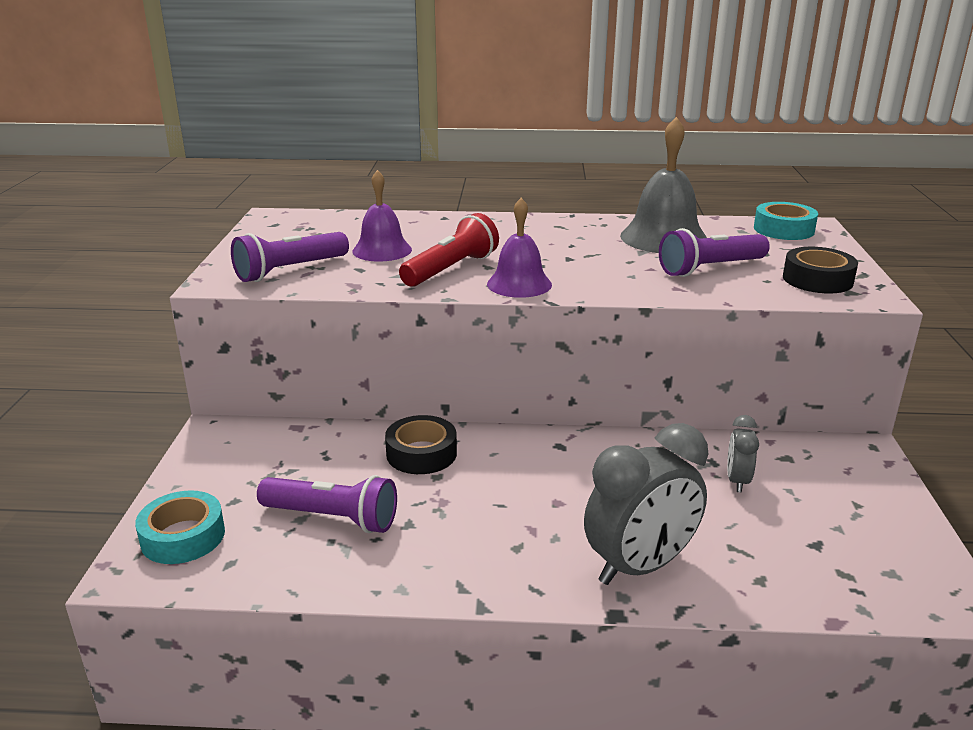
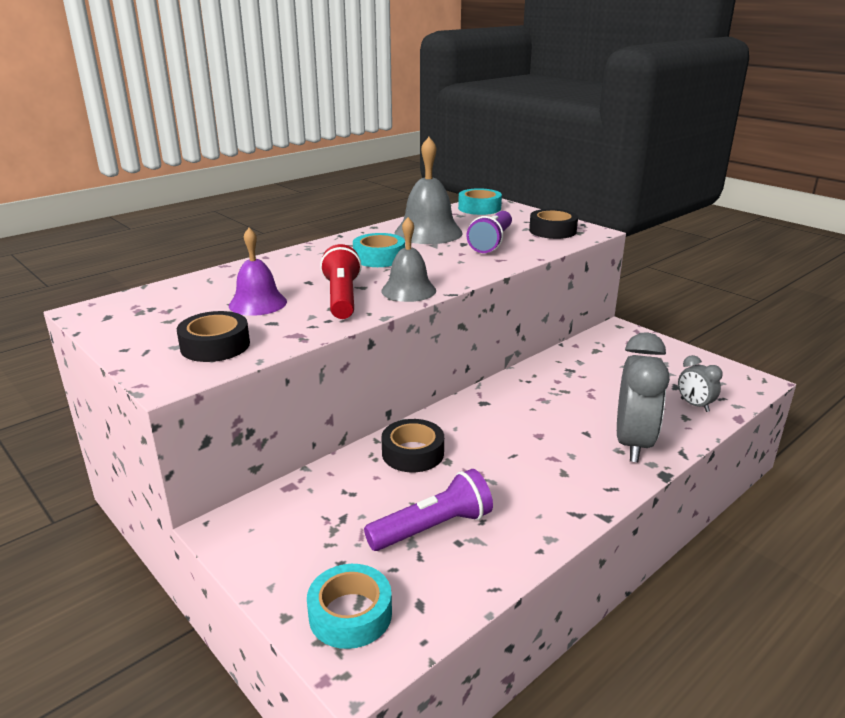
camera: 45 degrees left, 0 degrees up
purple flashlight [231,232,349,282] -> black tape [177,311,250,362]
purple bell [487,198,552,298] -> grey bell [381,217,436,302]
grey clock [727,415,759,493] -> grey clock moved to [678,355,723,412]
none -> turquoise tape [353,233,405,267]

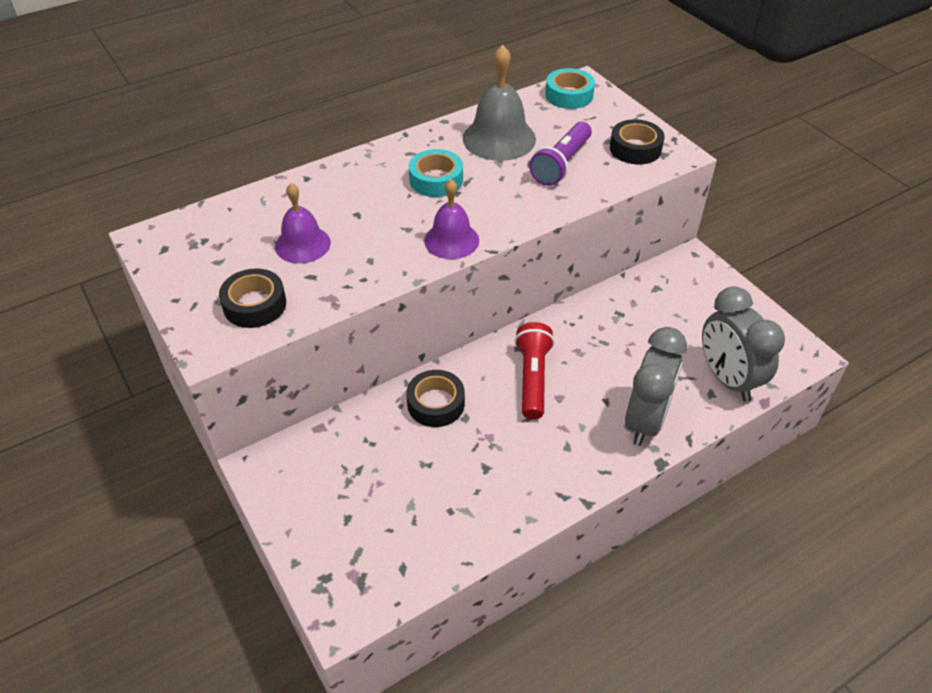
camera: 10 degrees right, 20 degrees up
turquoise tape [307,564,392,649] -> none
red flashlight [320,244,362,319] -> red flashlight moved to [515,322,554,420]
purple flashlight [364,469,493,551] -> none
grey bell [381,217,436,302] -> purple bell [424,179,479,259]
grey clock [678,355,723,412] -> grey clock [702,286,785,402], size x2.00

